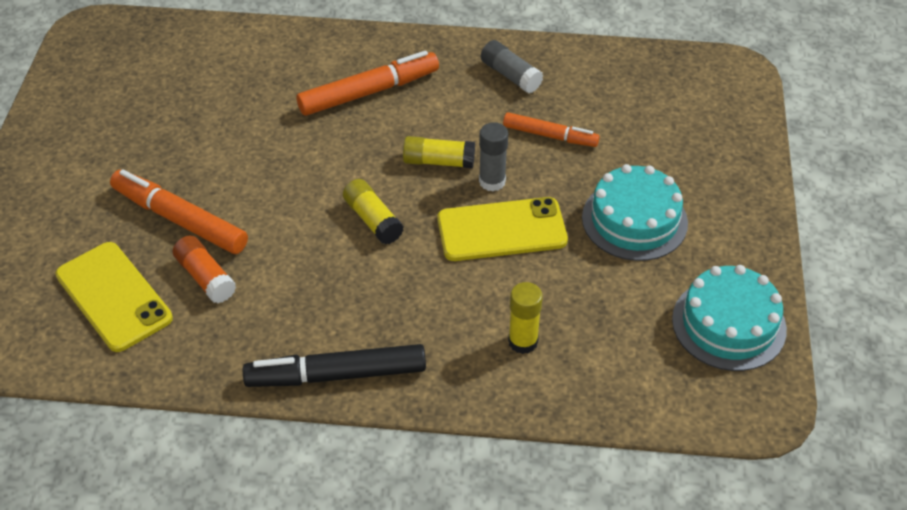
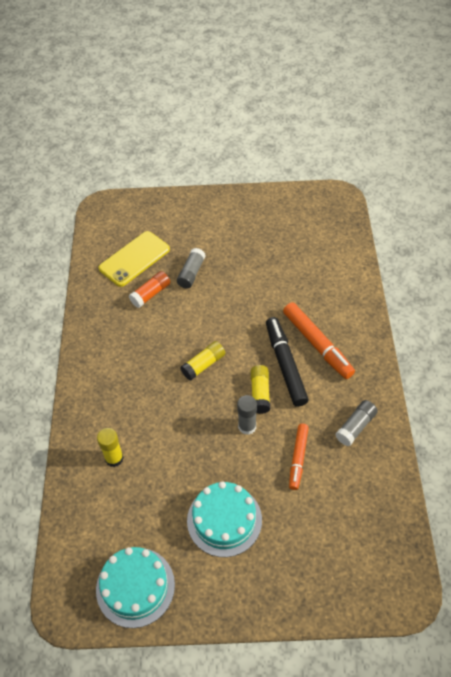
camera: 85 degrees right, 5 degrees up
orange marker [110,169,248,254] -> grey glue stick [177,248,206,289]
black marker [243,344,426,387] -> black marker moved to [266,317,309,407]
yellow phone [437,197,568,261] -> none

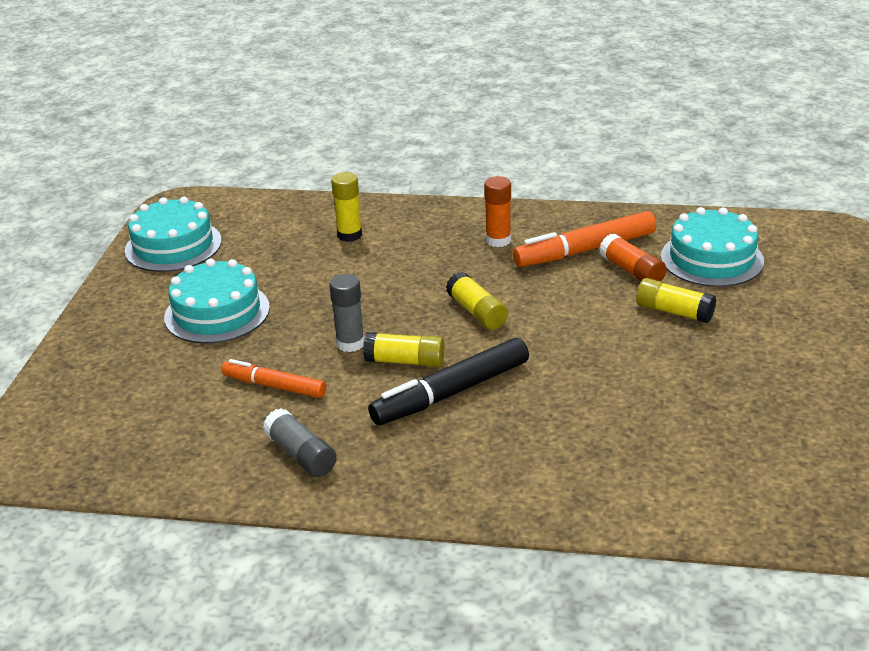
camera: 100 degrees right, 20 degrees down
yellow phone [99,231,170,287] -> turquoise cake [661,207,764,287]
grey glue stick [177,248,206,289] -> yellow glue stick [636,278,716,323]
black marker [266,317,309,407] -> black marker turned 150 degrees clockwise [368,338,529,425]
orange marker [283,302,355,379] -> orange marker moved to [513,211,656,267]
none -> orange glue stick [484,176,511,247]

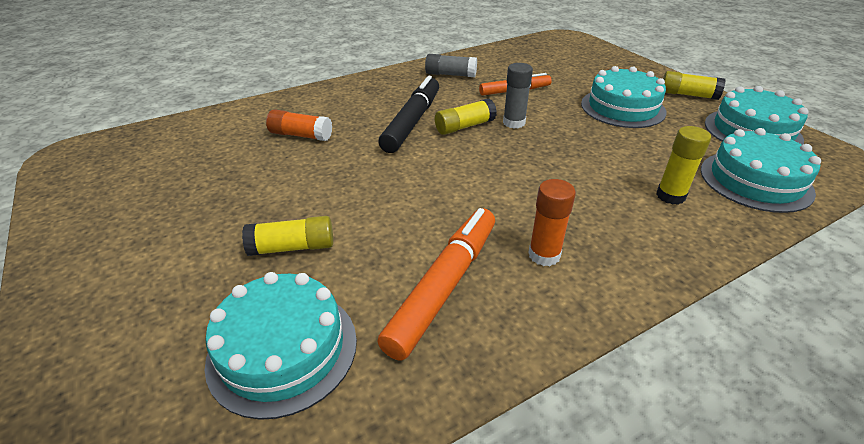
camera: 140 degrees right, 5 degrees up
yellow glue stick [446,272,508,330] -> yellow glue stick moved to [663,71,726,100]
orange glue stick [599,233,667,281] -> orange glue stick moved to [266,109,332,141]
none -> turquoise cake [701,128,821,213]

